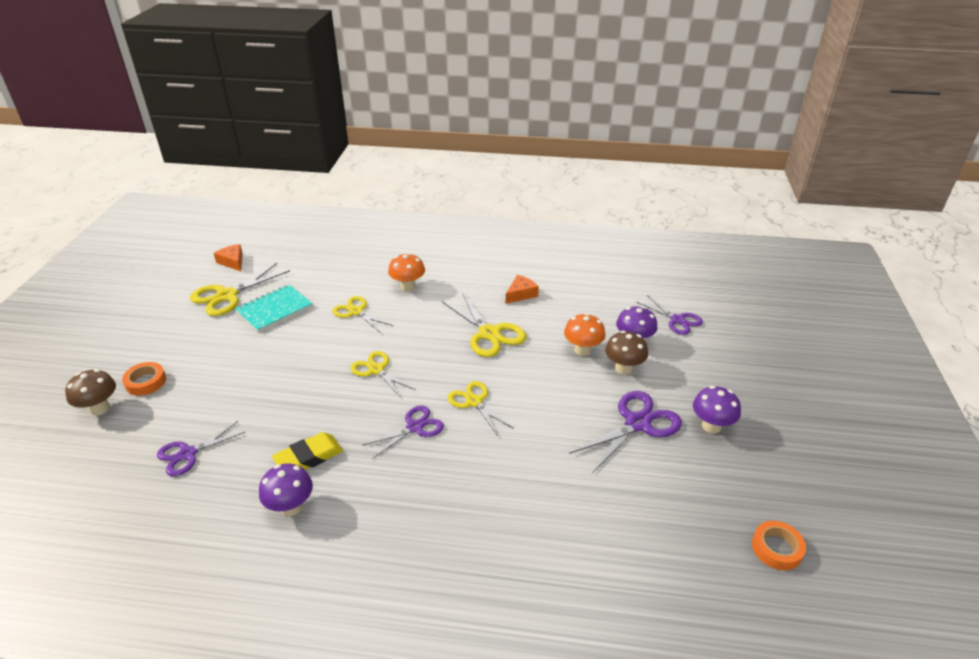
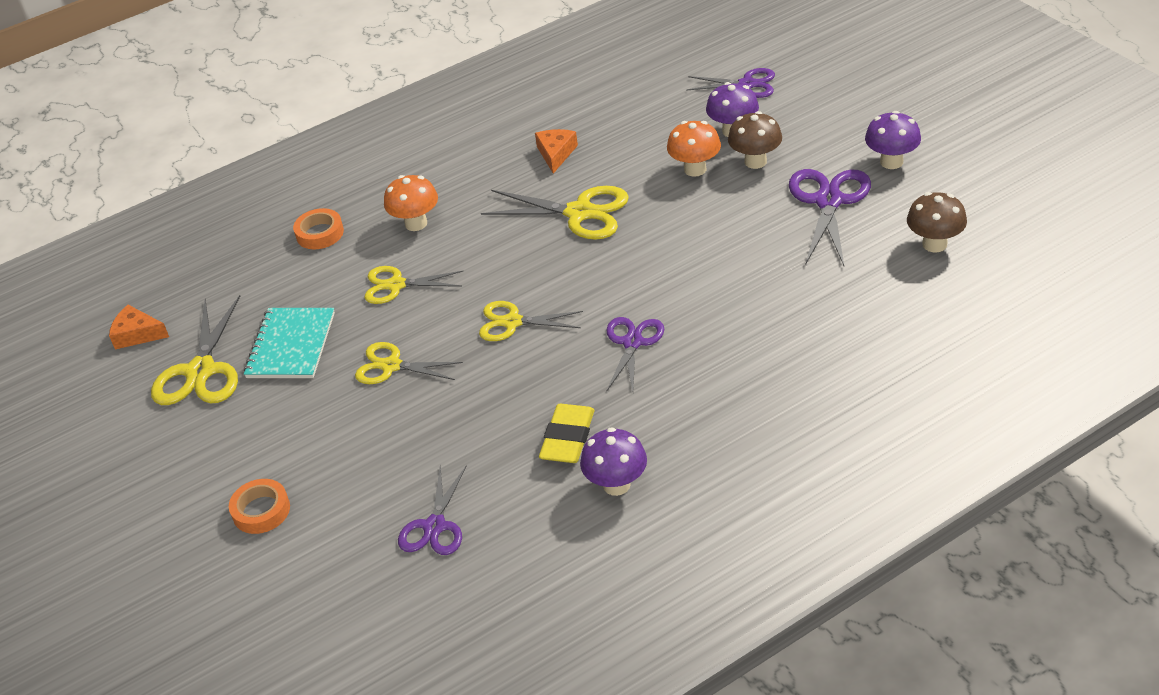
camera: 35 degrees left, 5 degrees up
brown mushroom [65,369,116,416] -> brown mushroom moved to [907,192,967,253]
yellow scissors [448,381,514,436] -> yellow scissors moved to [355,342,463,384]
orange tape [752,521,806,570] -> orange tape moved to [293,208,344,249]

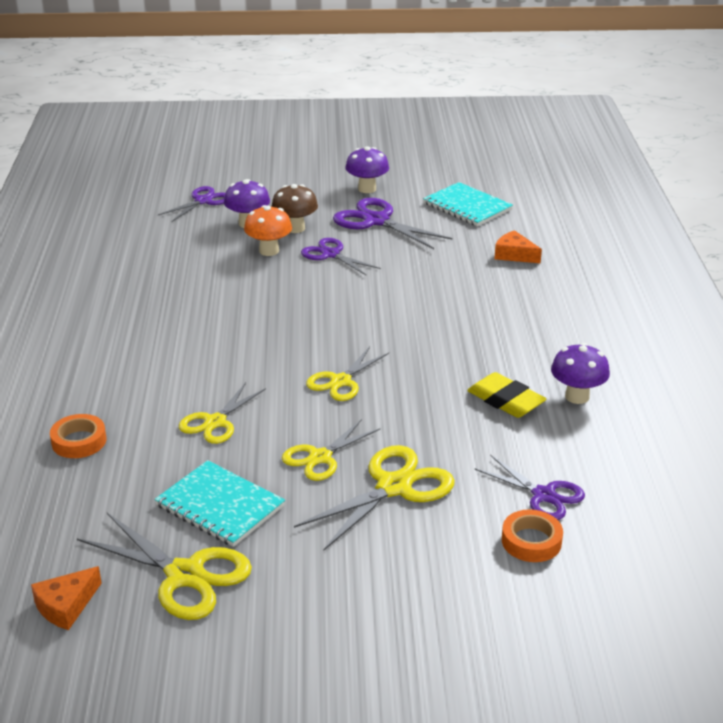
camera: 65 degrees left, 10 degrees down
orange tape [229,479,290,534] -> orange tape moved to [502,509,563,562]
orange mushroom [384,175,438,231] -> none
yellow scissors [481,186,629,240] -> yellow scissors moved to [294,445,455,550]
orange cheese [535,129,578,174] -> orange cheese moved to [495,230,542,263]
purple scissors [606,317,664,391] -> purple scissors moved to [301,238,381,276]
brown mushroom [907,192,967,253] -> turquoise notebook [423,182,513,226]

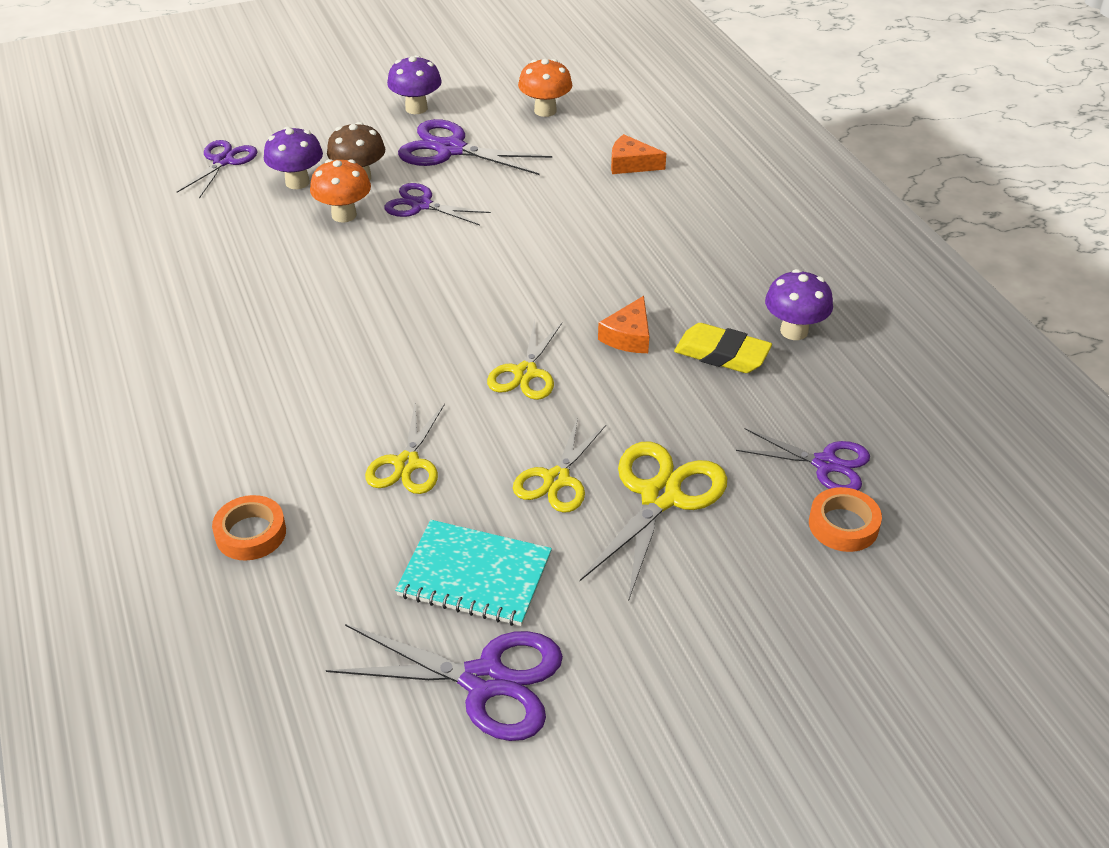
camera: 20 degrees left, 10 degrees up
orange cheese [31,566,102,630] -> orange cheese moved to [598,296,649,353]
yellow scissors [77,513,252,620] -> purple scissors [326,624,563,741]
turquoise notebook [423,182,513,226] -> orange mushroom [518,59,572,117]

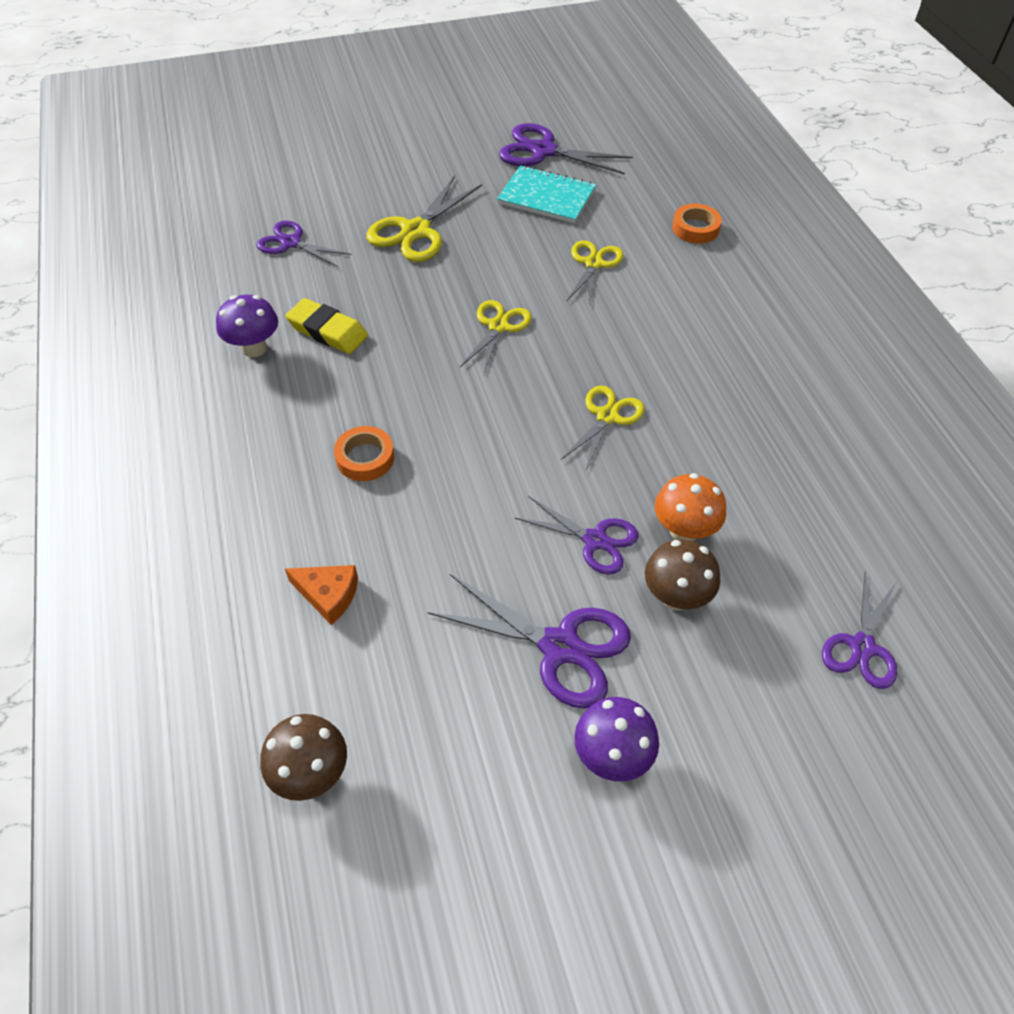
camera: 175 degrees left, 10 degrees up
purple mushroom [264,127,323,189] -> none
yellow scissors [513,418,606,513] -> yellow scissors moved to [561,386,645,471]
orange mushroom [518,59,572,117] -> none
orange cheese [598,296,649,353] -> none
orange tape [809,487,882,552] -> orange tape moved to [334,426,395,481]
none -> brown mushroom [261,714,347,801]

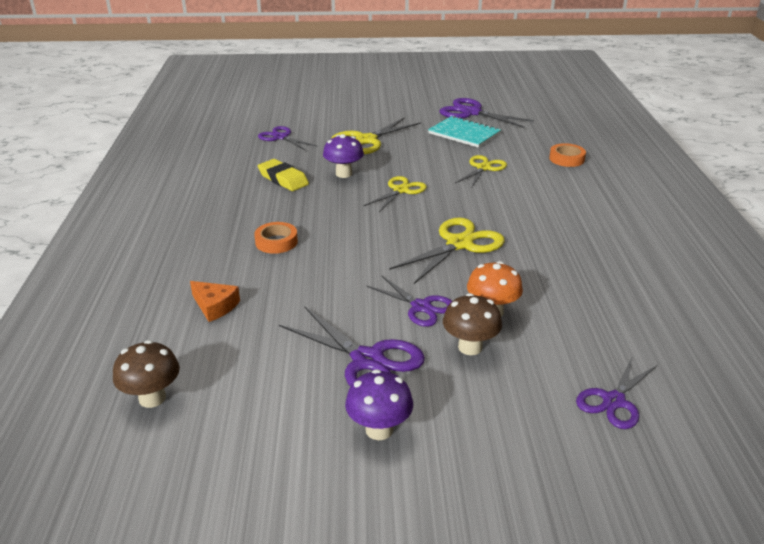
camera: 15 degrees right, 20 degrees down
purple mushroom [216,295,278,357] -> purple mushroom moved to [323,134,364,178]
yellow scissors [561,386,645,471] -> yellow scissors [389,218,505,284], size x1.52

